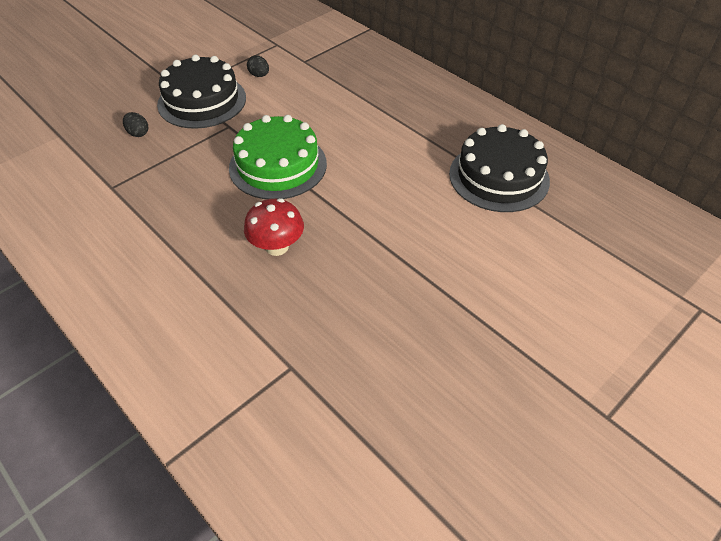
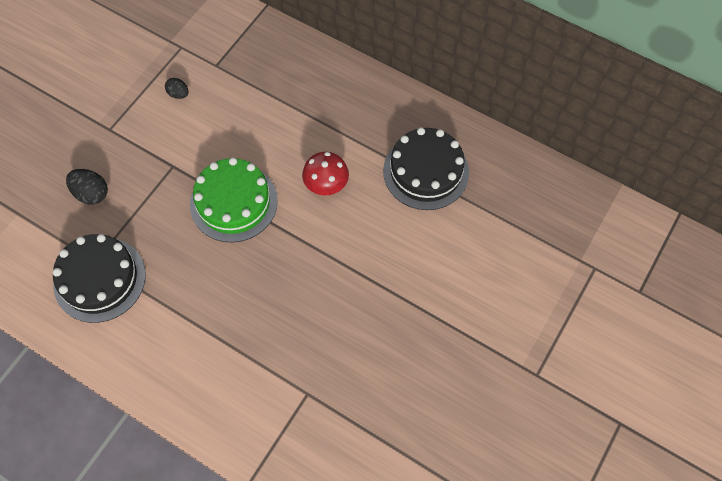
camera: 15 degrees left, 15 degrees up
black egg [123,112,148,137] -> black egg [66,169,108,205], size x1.57
black cake [157,55,246,129] -> black cake moved to [53,234,146,323]
red mushroom [244,198,304,256] -> red mushroom moved to [302,152,349,195]

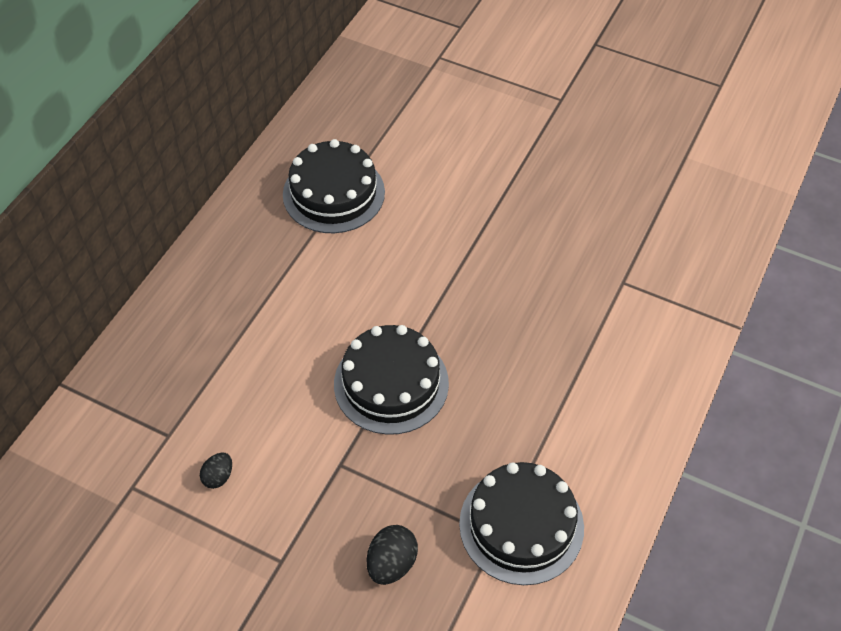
camera: 95 degrees left, 10 degrees down
green cake [190,158,278,242] -> black cake [334,325,449,435]
red mushroom [302,152,349,195] -> none

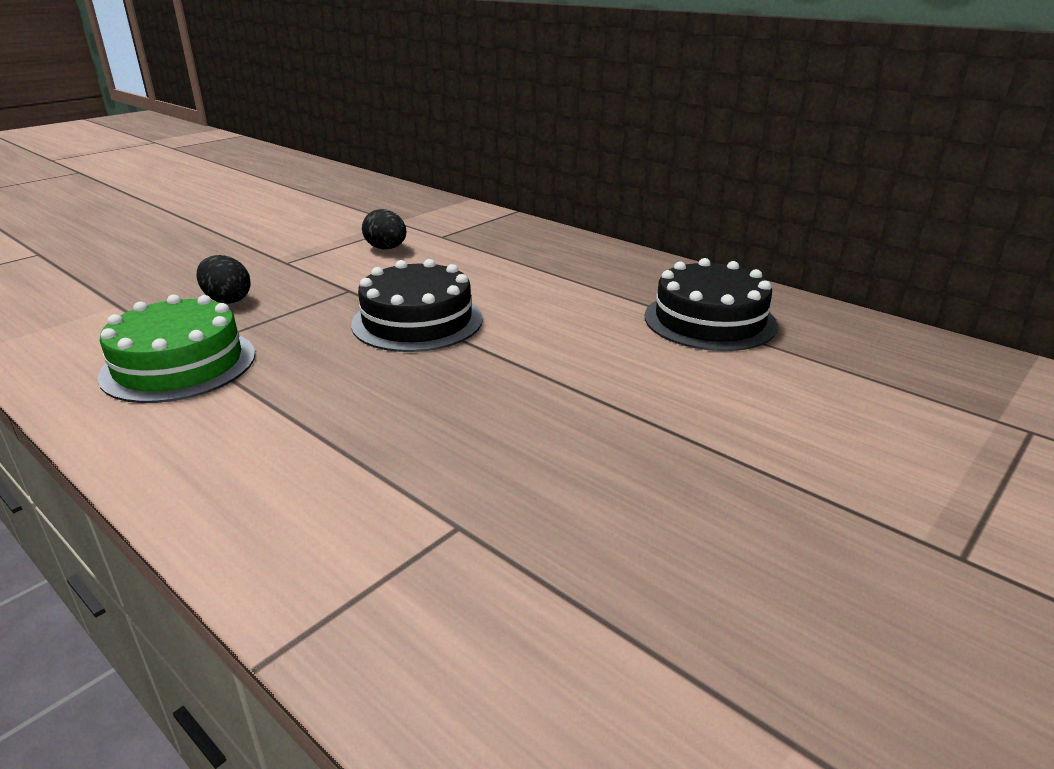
camera: 105 degrees right, 25 degrees down
black egg [200,453,232,489] -> black egg [362,209,406,249], size x1.57
black cake [459,462,584,585] -> green cake [97,295,255,403]

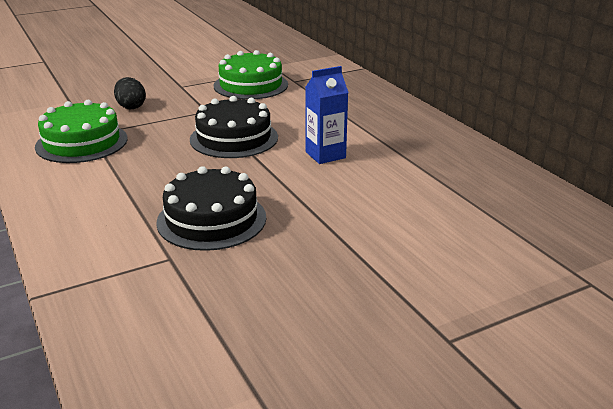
camera: 20 degrees right, 0 degrees up
black egg [362,209,406,249] -> green cake [214,50,288,100]
black cake [645,258,778,351] -> black cake moved to [156,166,266,251]
none -> blue carton [305,66,349,164]

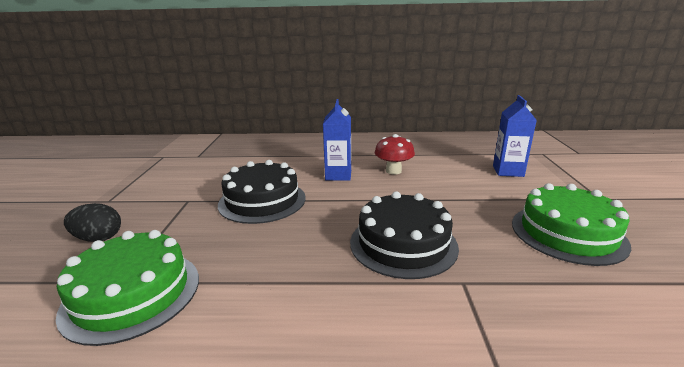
camera: 60 degrees left, 5 degrees down
green cake [214,50,288,100] -> green cake moved to [512,183,631,266]
none -> red mushroom [375,134,415,174]
none -> blue carton [493,95,537,177]

